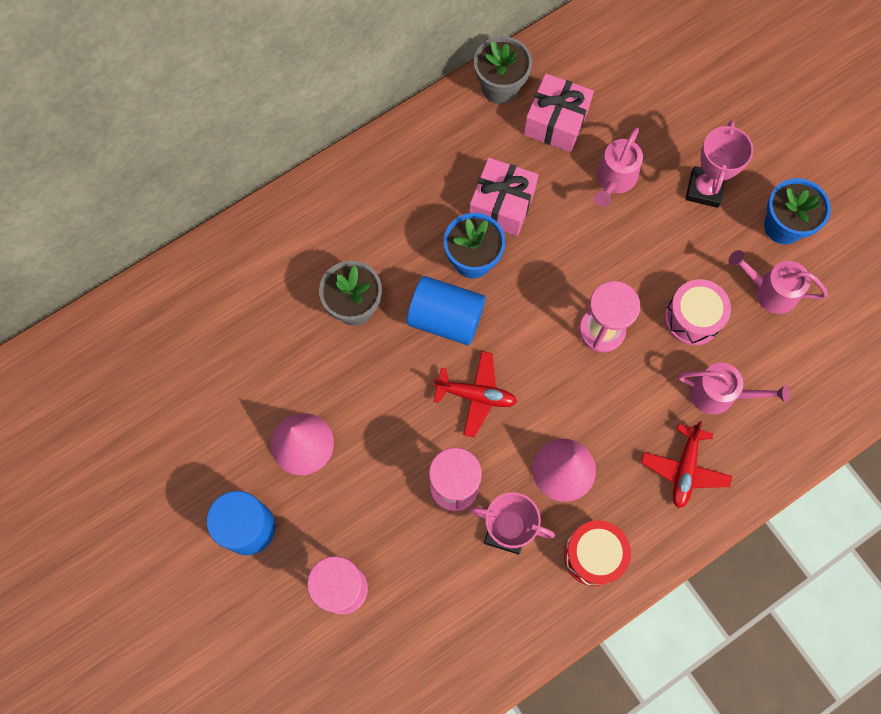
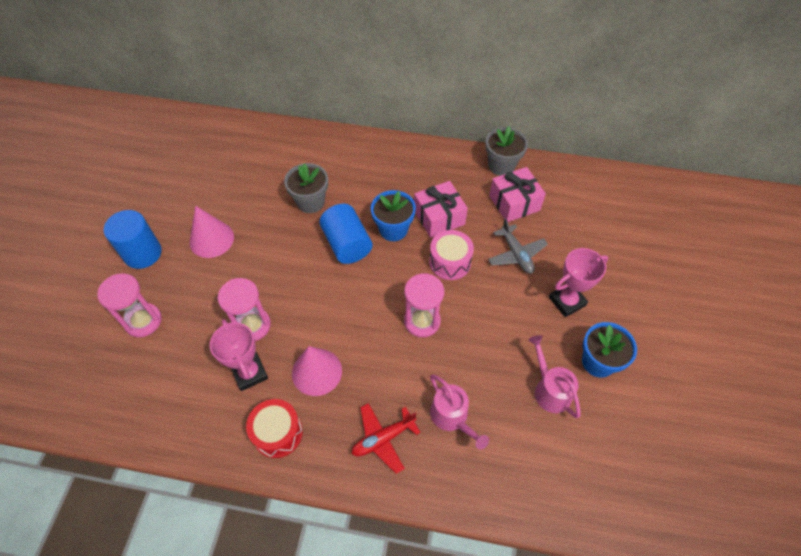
camera: 45 degrees right, 15 degrees down
red plane [433,351,517,437] -> none
pink watering can [594,127,643,207] -> grey plane [488,218,548,274]
pink drum [665,279,731,345] -> pink drum moved to [429,230,474,280]

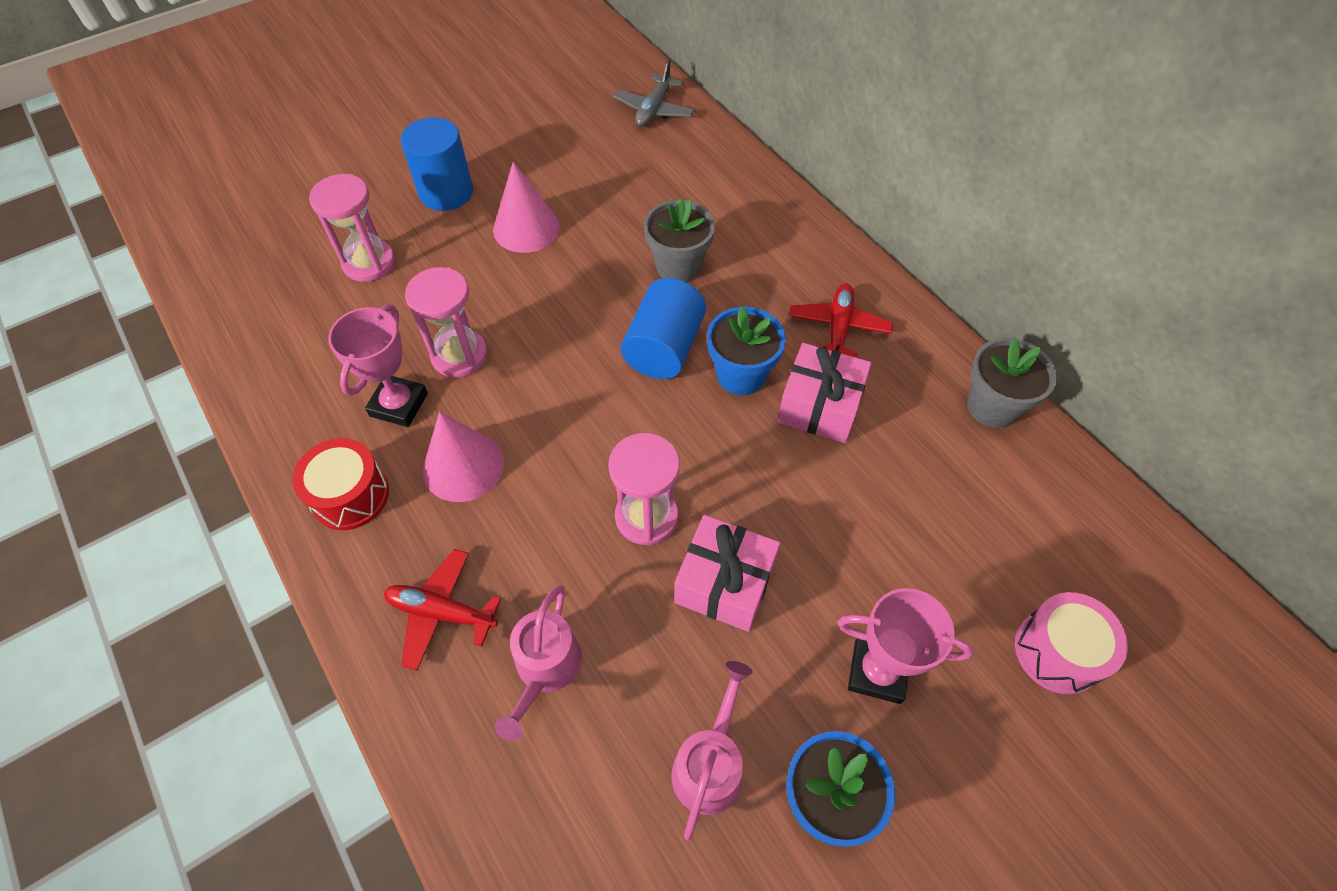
camera: 45 degrees right, 0 degrees up
pink drum [429,230,474,280] -> pink drum moved to [1015,592,1128,695]
grey plane [488,218,548,274] -> grey plane moved to [613,60,695,127]
pink gift [489,167,546,222] -> pink gift moved to [674,515,780,632]
none -> red plane [789,283,893,358]

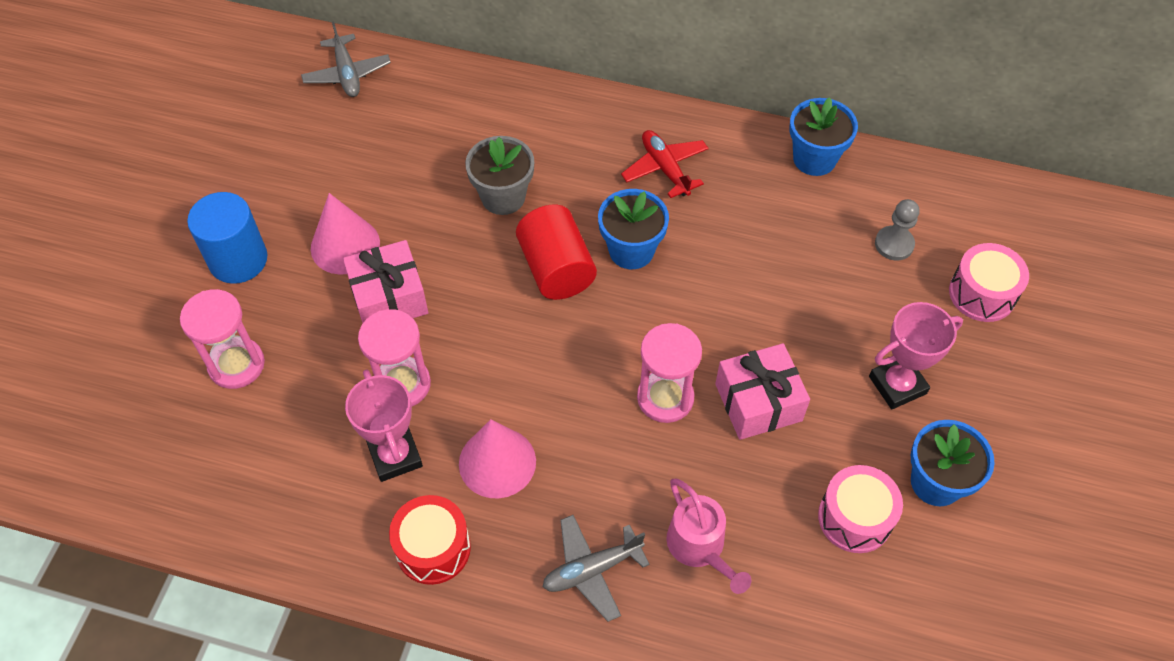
camera: 40 degrees left, 0 degrees up
red plane [384,549,501,671] -> grey plane [543,515,649,622]
blue cylinder [621,278,706,379] -> red cylinder [516,205,597,300]
pink watering can [671,661,753,840] -> pink drum [818,465,903,553]
pink gift [777,343,871,443] -> pink gift moved to [343,240,428,323]
grey flower pot [967,338,1057,428] -> blue flower pot [789,97,858,176]
none -> grey pawn [875,199,920,260]

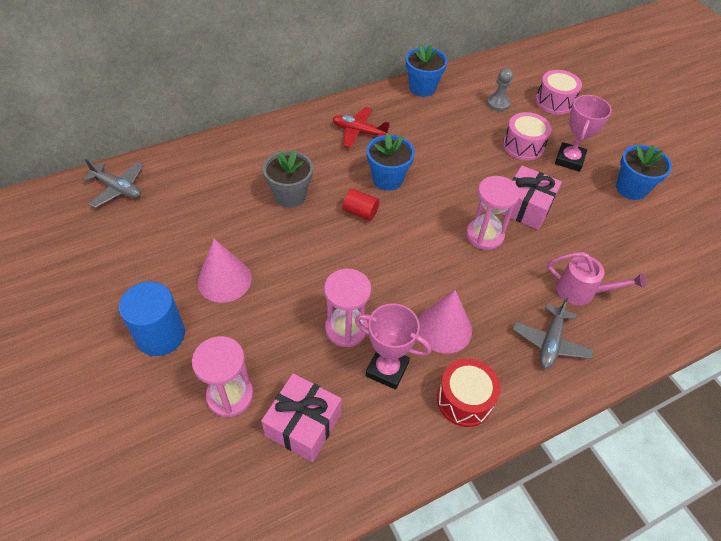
camera: 45 degrees left, 5 degrees down
pink gift [343,240,428,323] -> pink gift moved to [261,373,341,462]
red cylinder [516,205,597,300] -> red cylinder [343,188,379,221], size x0.57
pink drum [818,465,903,553] -> pink drum moved to [503,112,552,161]

